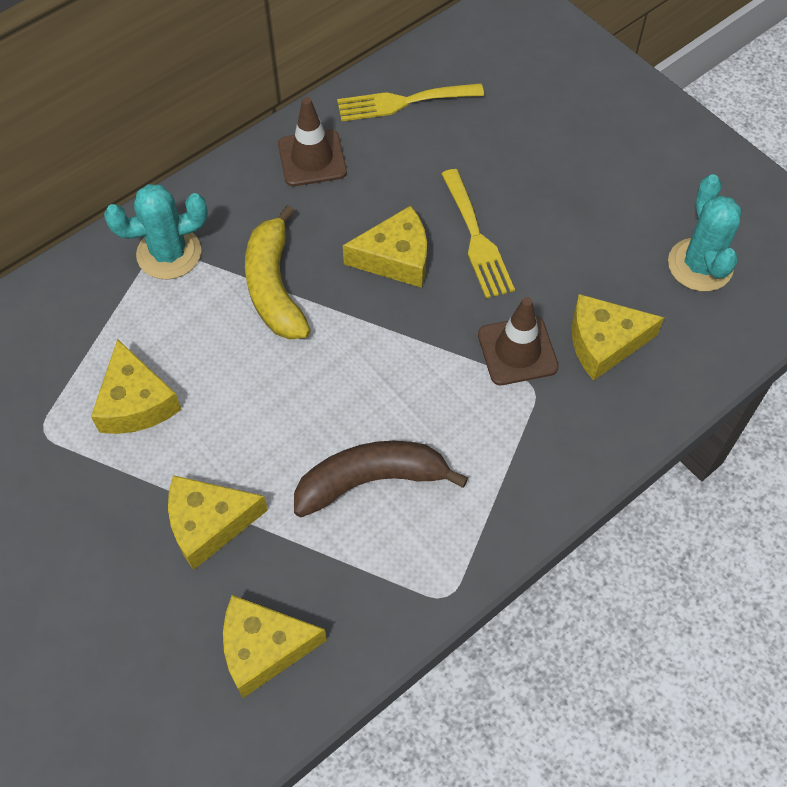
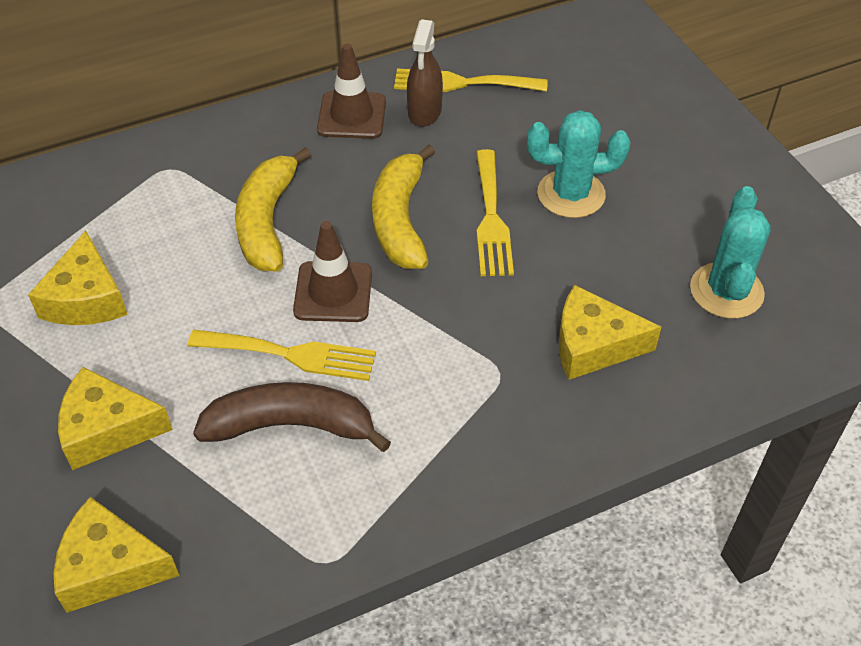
camera: 15 degrees right, 10 degrees down
turquoise cactus [104,184,208,280] -> turquoise cactus moved to [527,110,630,218]
yellow cheese [343,206,427,288] -> yellow banana [372,145,435,269]
brown traffic cone [478,297,559,385] -> brown traffic cone moved to [293,221,372,322]
none -> yellow fork [188,330,376,381]
none -> brown spray bottle [407,19,443,127]

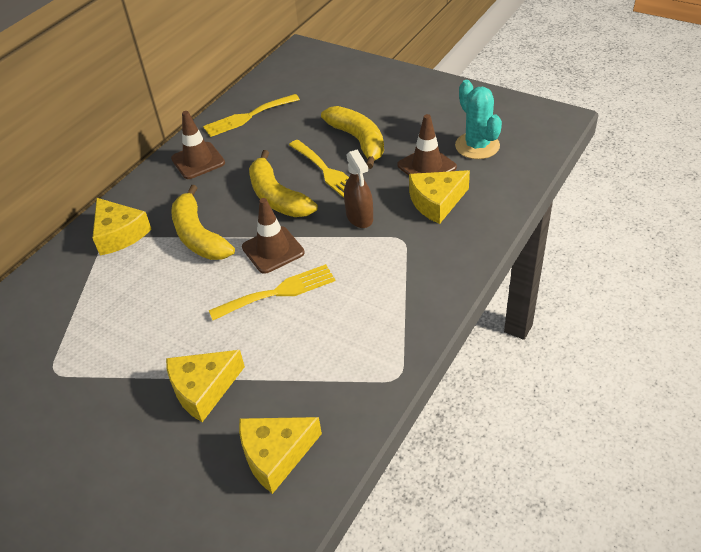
camera: 30 degrees left, 5 degrees down
yellow cheese [28,231,128,325] -> yellow cheese moved to [93,198,151,256]
brown banana [193,382,391,452] -> none
brown spray bottle [407,19,443,127] -> brown spray bottle moved to [344,150,373,228]
turquoise cactus [527,110,630,218] -> yellow banana [321,106,384,169]
none -> brown traffic cone [397,114,457,176]

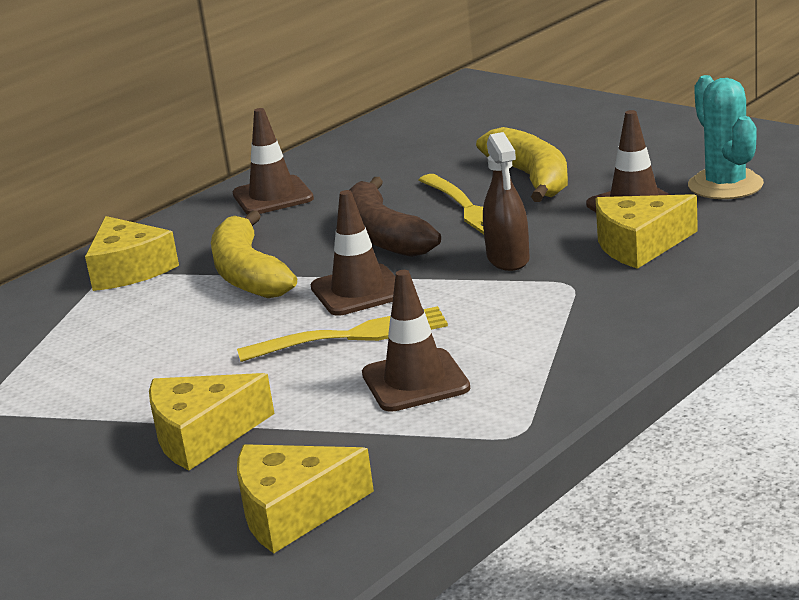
camera: 10 degrees right, 20 degrees down
yellow fork [203,94,300,137] -> none
yellow banana [249,150,318,217] -> brown banana [349,177,441,257]
none -> brown traffic cone [362,270,470,412]

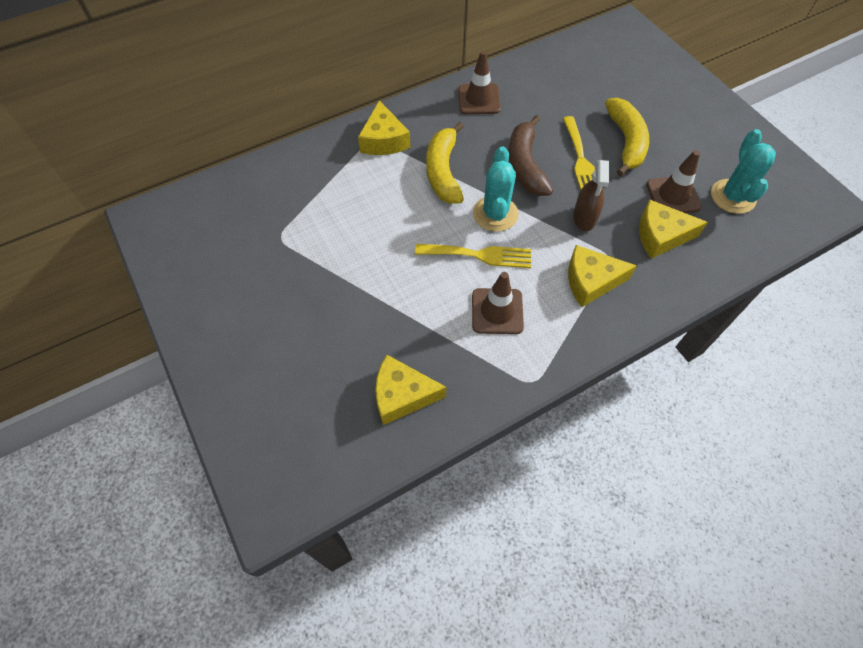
camera: 15 degrees right, 35 degrees up
yellow cheese [149,373,274,470] -> yellow cheese moved to [568,245,637,307]
brown traffic cone [310,190,395,316] -> turquoise cactus [473,147,519,232]

